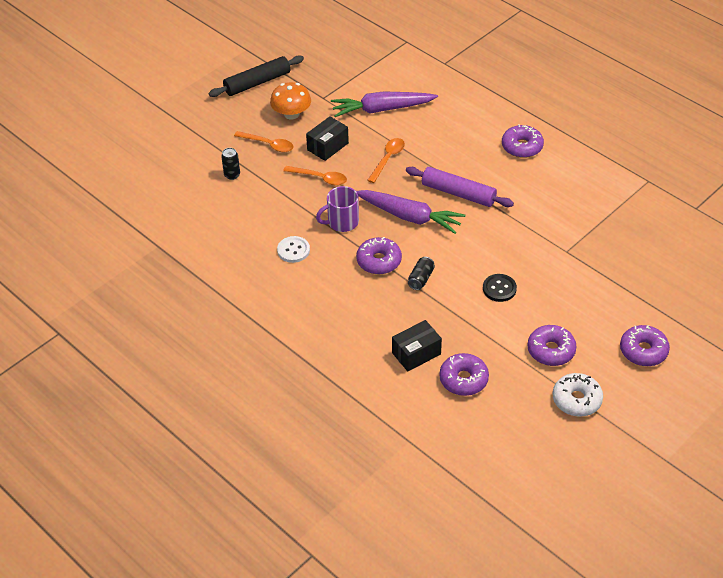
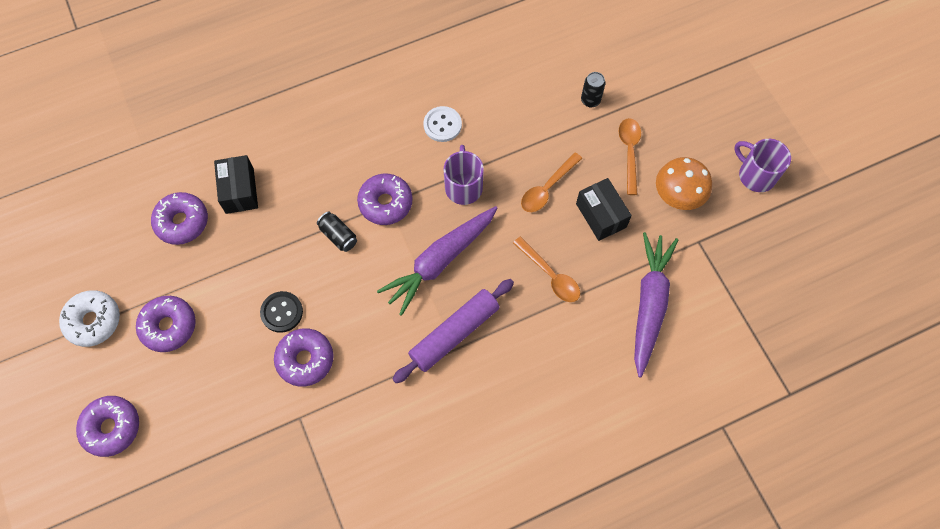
camera: 110 degrees right, 20 degrees up
black rolling pin [209,55,304,97] -> purple mug [734,139,791,192]
orange spoon [234,131,293,152] -> orange spoon turned 135 degrees clockwise [619,118,641,195]
purple donut [502,124,544,158] -> purple donut moved to [274,328,334,387]

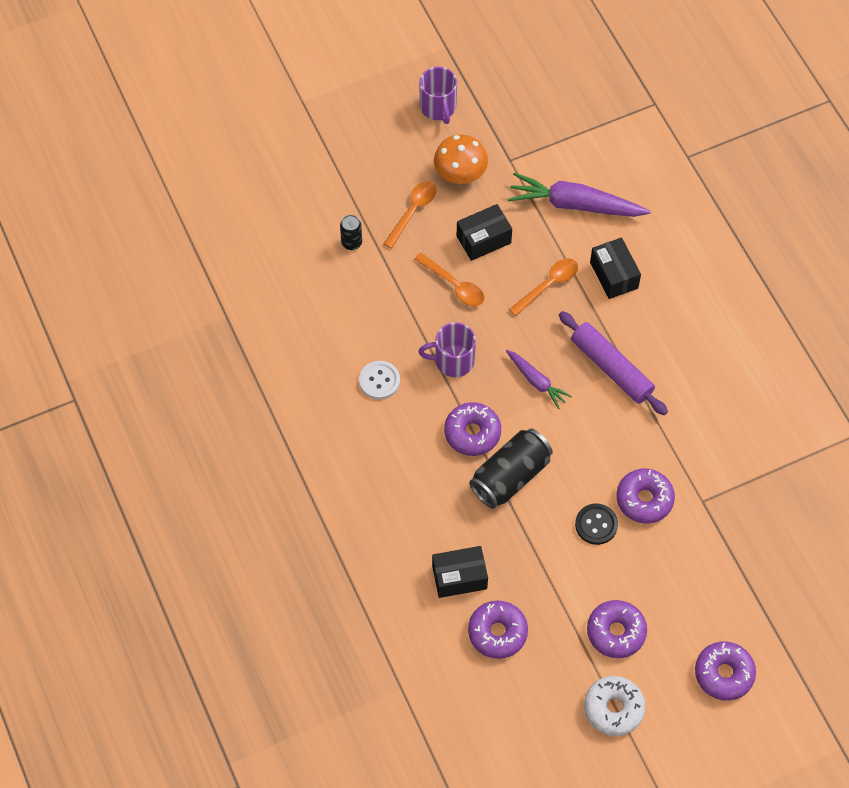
camera: 90 degrees left, 5 degrees down
black can [317,212,357,252] -> black can [469,429,553,508], size x1.94
purple carrot [377,206,497,316] -> purple carrot [506,350,572,409], size x0.56
orange spoon [619,118,641,195] -> orange spoon turned 120 degrees clockwise [383,181,436,249]
purple mug [734,139,791,192] -> purple mug turned 60 degrees counterclockwise [419,67,457,124]
none -> black box [590,237,641,299]

